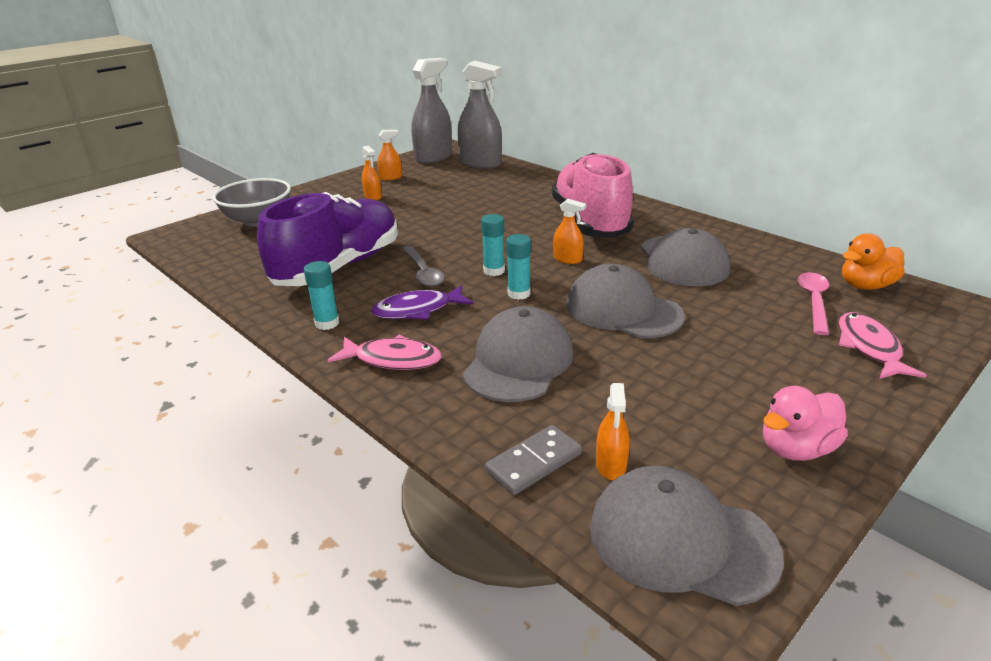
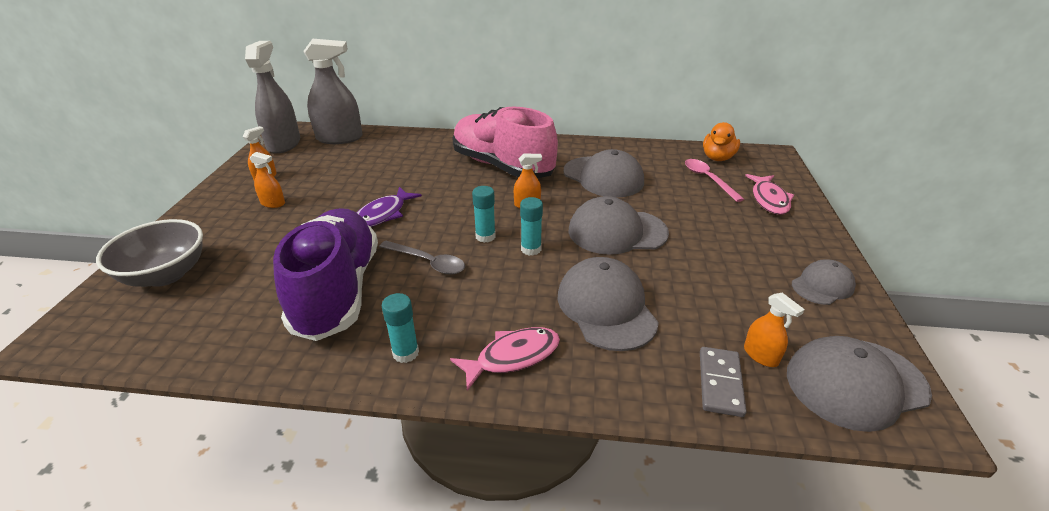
camera: 40 degrees left, 5 degrees up
purple fish [371,285,473,320] -> purple fish moved to [357,187,422,227]
pink duck [763,386,848,461] -> grey cap [792,259,856,305]
pink fish [839,312,927,379] -> pink fish turned 135 degrees counterclockwise [745,174,794,215]

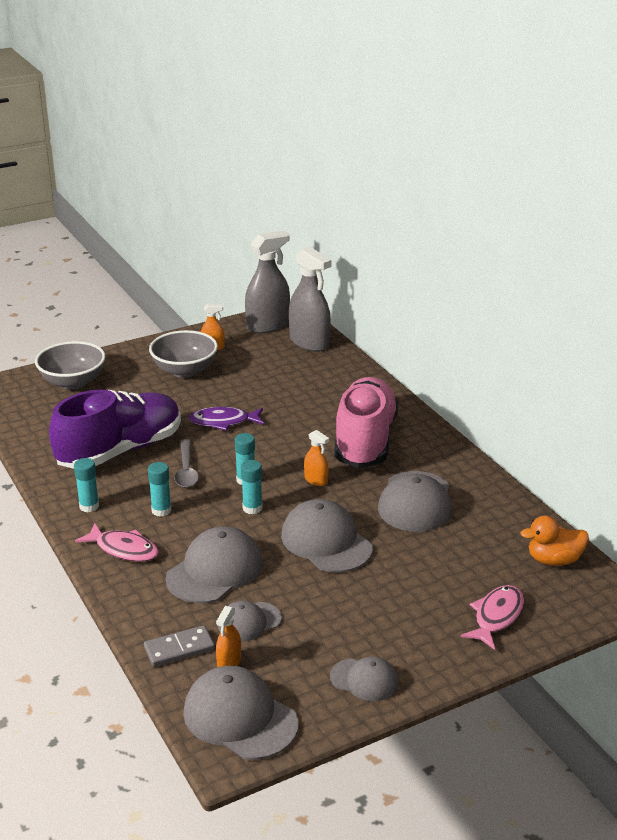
camera: 55 degrees right, 5 degrees down
orange spray bottle [250,152,285,208] -> grey bowl [149,330,218,378]
pink spoon [685,159,744,202] -> none
pink fish [745,174,794,215] -> pink fish turned 150 degrees clockwise [461,585,524,650]
none -> turquoise glue stick [148,462,172,517]
none -> grey cap [218,601,282,642]

